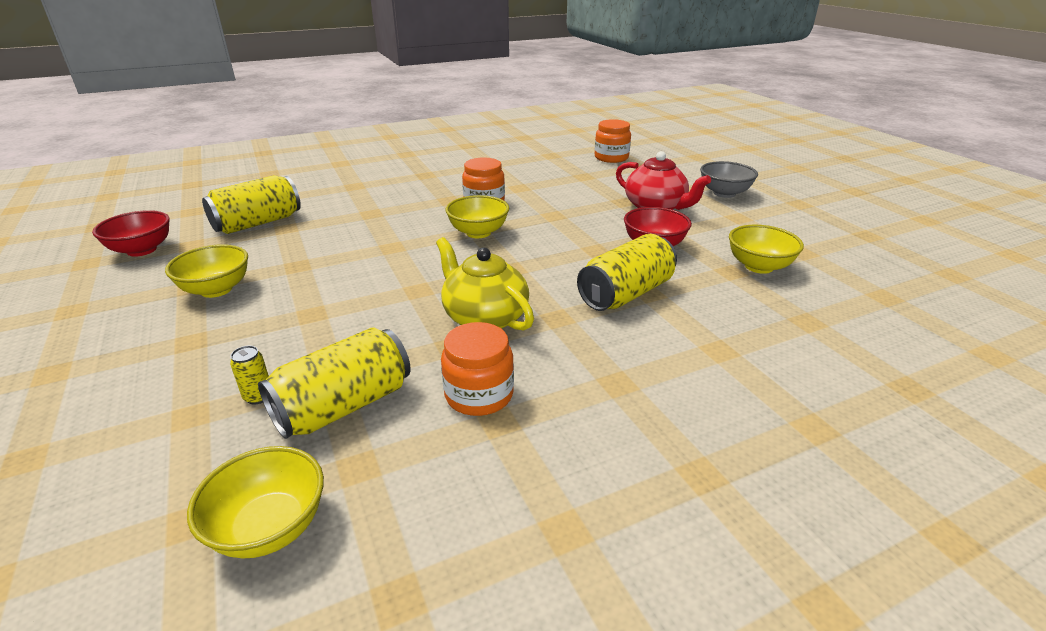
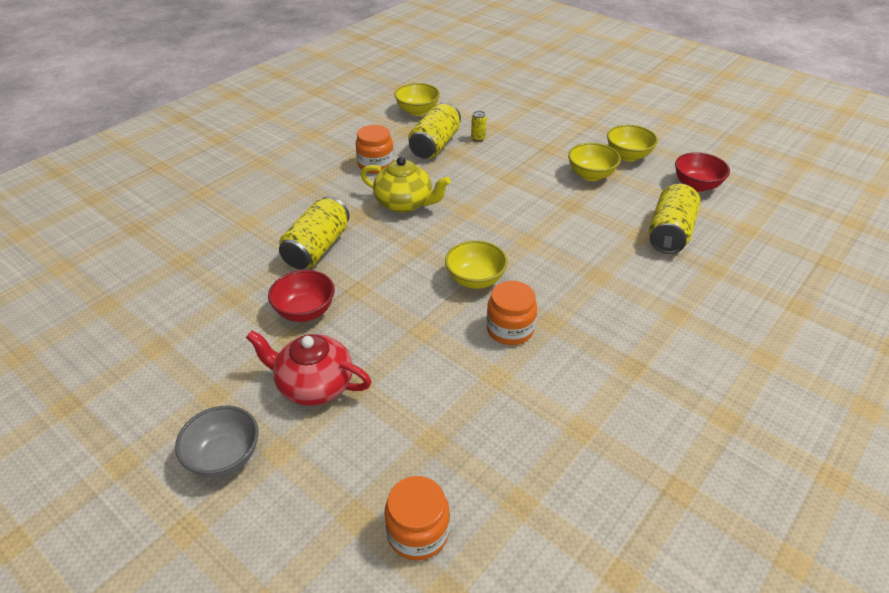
camera: 155 degrees right, 10 degrees up
yellow bowl [729,225,804,274] -> yellow bowl moved to [607,125,658,161]

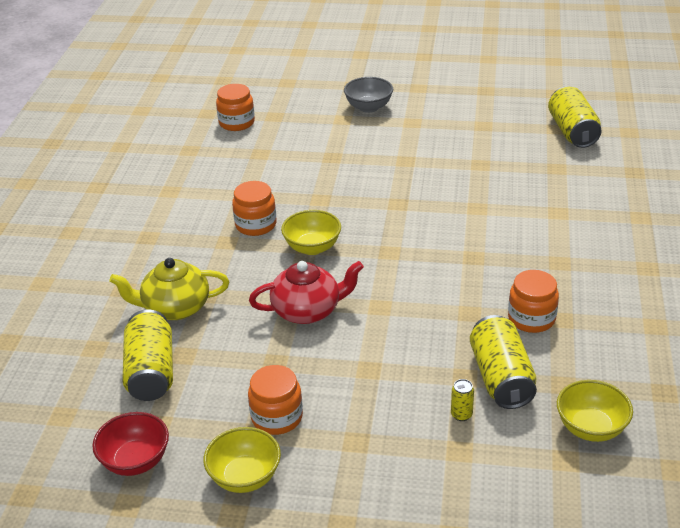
camera: 150 degrees right, 5 degrees down
red teapot [246,330,372,406] -> red teapot moved to [249,261,364,324]
red bowl [268,270,335,322] -> none
yellow can [279,196,350,269] -> yellow can moved to [548,87,602,148]
yellow teapot [360,157,451,213] -> yellow teapot moved to [109,258,229,320]
yellow bowl [568,143,621,181] -> orange jar [248,365,303,435]

